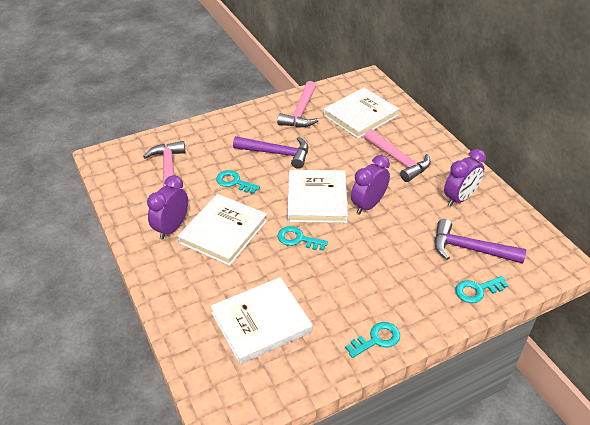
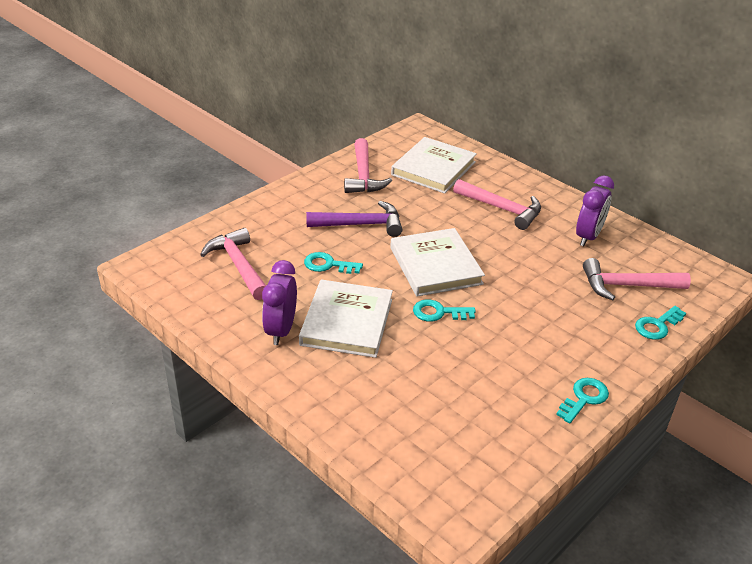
camera: 20 degrees left, 5 degrees down
white book [210,277,313,364] -> none
purple clock [351,155,390,215] -> none
purple hammer [435,219,526,264] -> pink hammer [583,258,691,301]

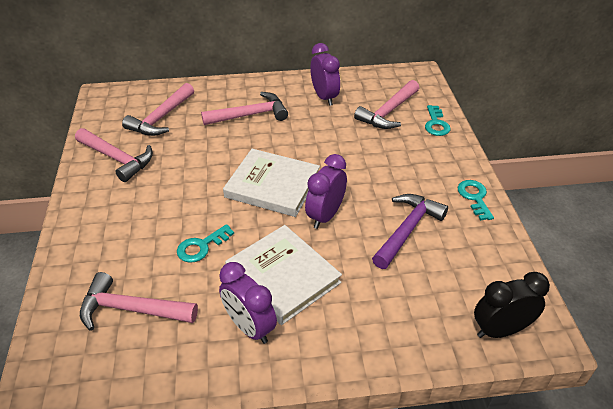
camera: 50 degrees left, 5 degrees up
purple hammer [306,201,402,237] -> purple hammer moved to [372,194,448,269]
white book [391,137,477,194] -> pink hammer [122,83,194,136]
turquoise key [413,299,476,322] -> purple clock [305,154,347,229]
none -> black clock [474,272,550,338]

